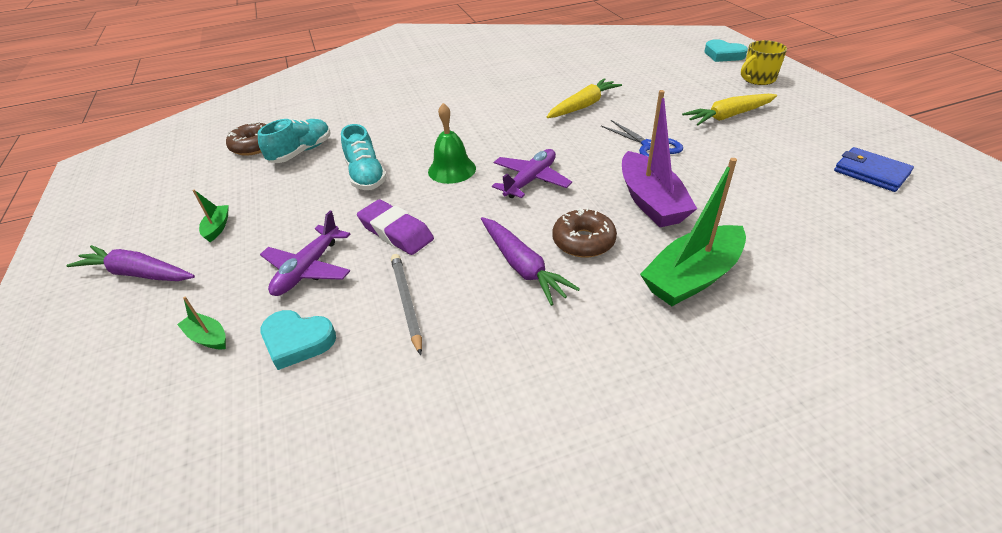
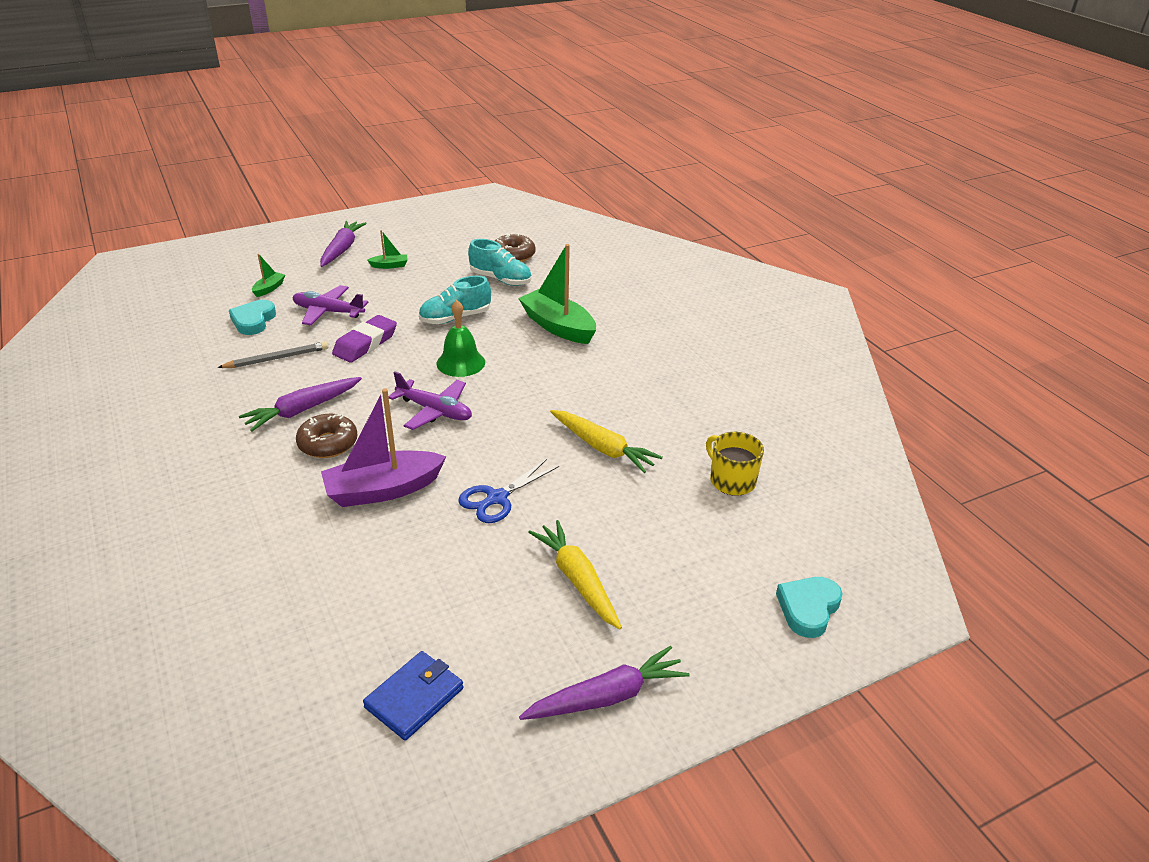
camera: 80 degrees right, 5 degrees down
green boat [640,158,746,306] -> green boat moved to [518,244,596,344]
yellow mug [741,40,787,85] -> yellow mug moved to [706,432,764,496]
none -> purple carrot [519,646,690,720]

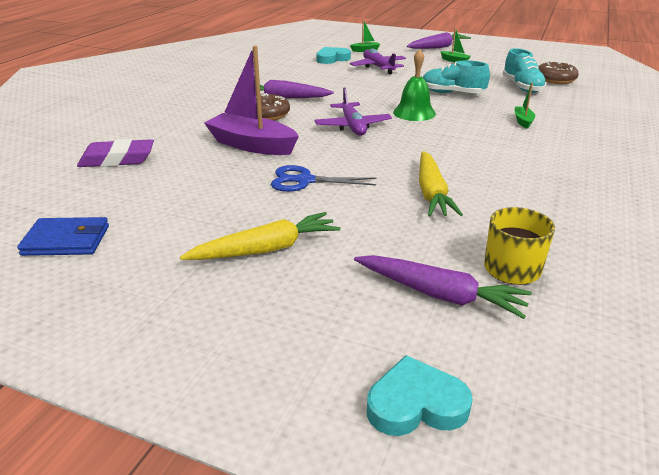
camera: 50 degrees right, 5 degrees down
grey pencil [217,341,328,368] -> none
purple eraser [332,315,397,363] -> purple eraser moved to [77,139,154,167]
green boat [518,244,596,344] -> green boat [515,82,535,129], size x0.45
purple carrot [519,646,690,720] -> purple carrot moved to [354,255,532,319]
yellow carrot [528,520,622,629] -> yellow carrot turned 45 degrees clockwise [180,212,340,260]

